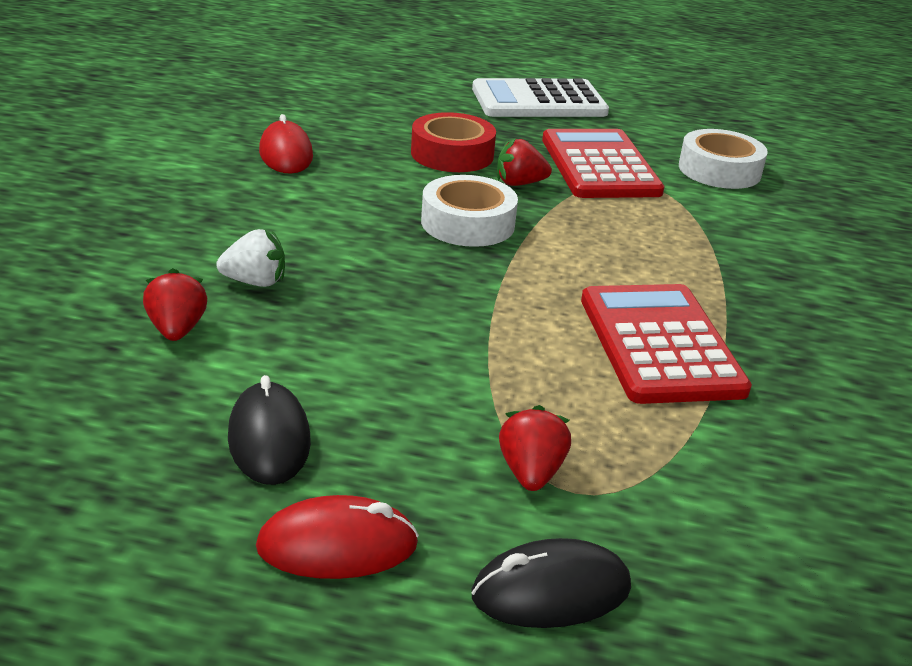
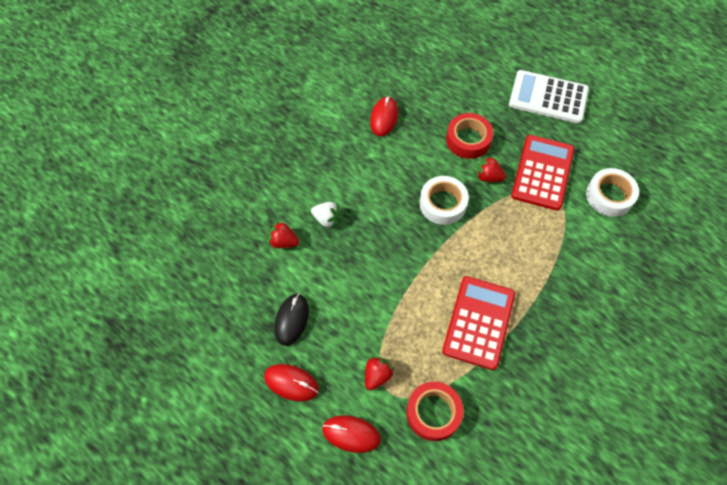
camera: 30 degrees right, 30 degrees up
red strawberry [143,268,207,341] -> red strawberry turned 90 degrees counterclockwise [268,221,299,248]
black mouse [471,538,631,628] -> red mouse [322,415,381,453]
none -> red tape [406,382,463,441]

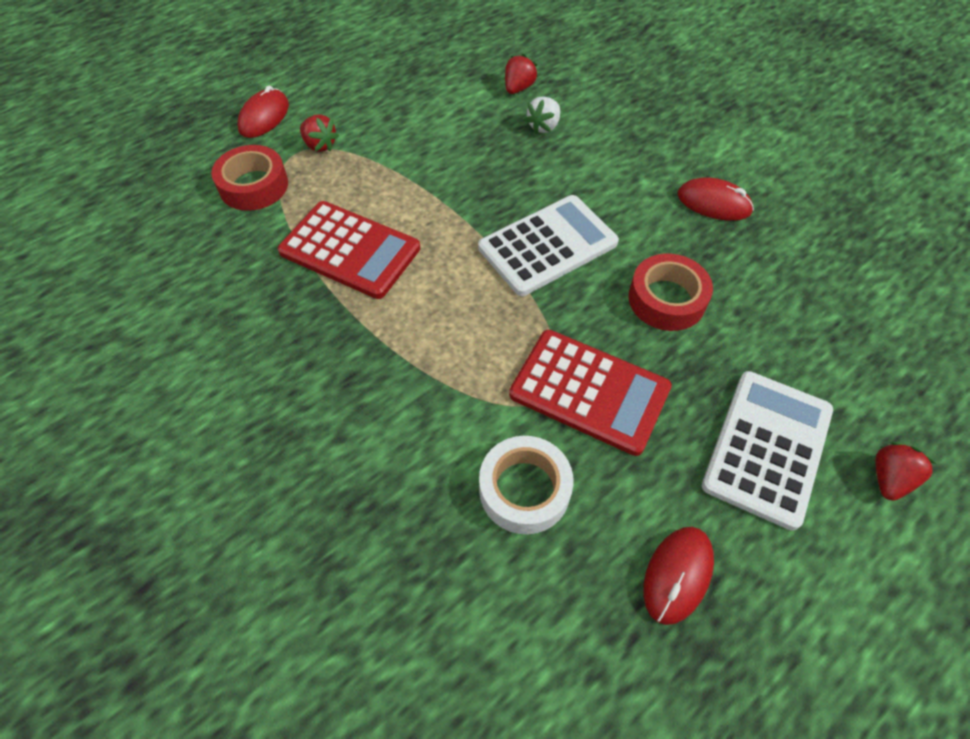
camera: 100 degrees right, 5 degrees down
red mouse [264,364,319,401] -> red mouse moved to [643,527,714,625]
black mouse [274,293,309,346] -> none
white tape [420,176,469,225] -> white calculator [478,195,619,296]
red strawberry [477,156,506,182] -> red strawberry moved to [875,442,936,501]

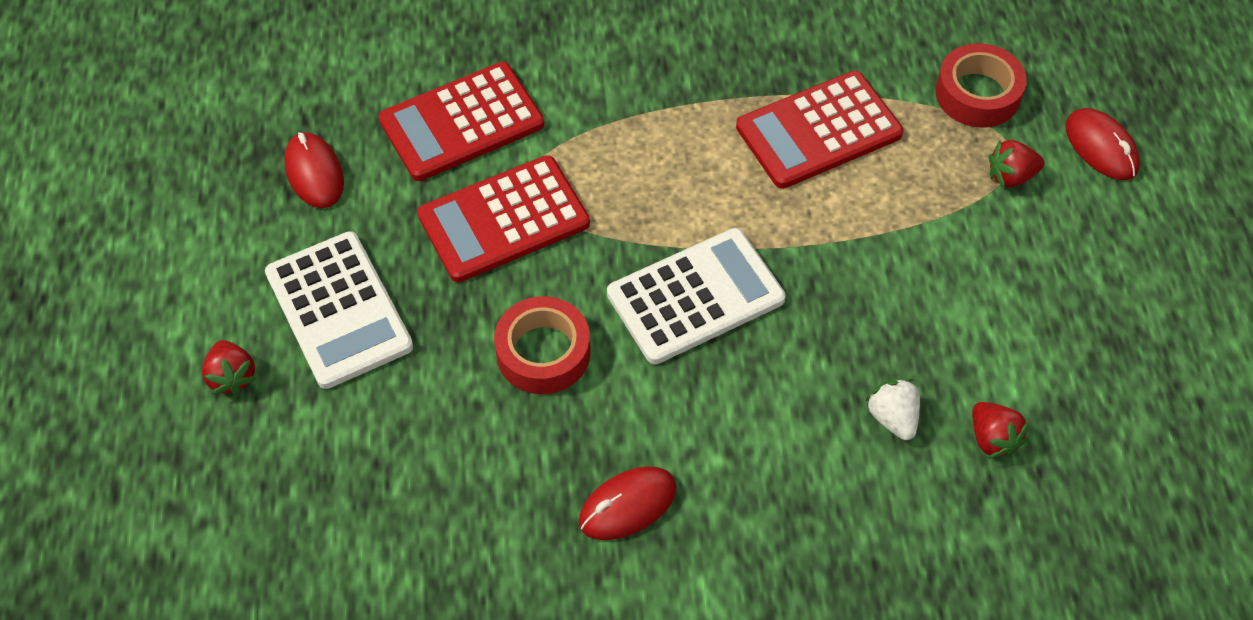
camera: 125 degrees right, 0 degrees up
white calculator [478,195,619,296] -> white calculator turned 120 degrees counterclockwise [607,228,786,364]
white tape [479,436,574,534] -> red calculator [379,62,544,181]

